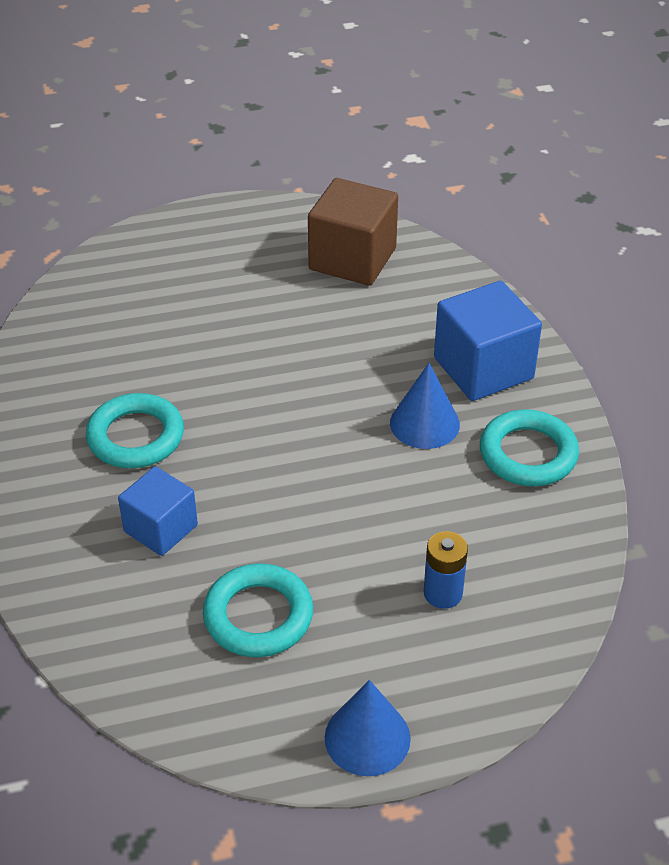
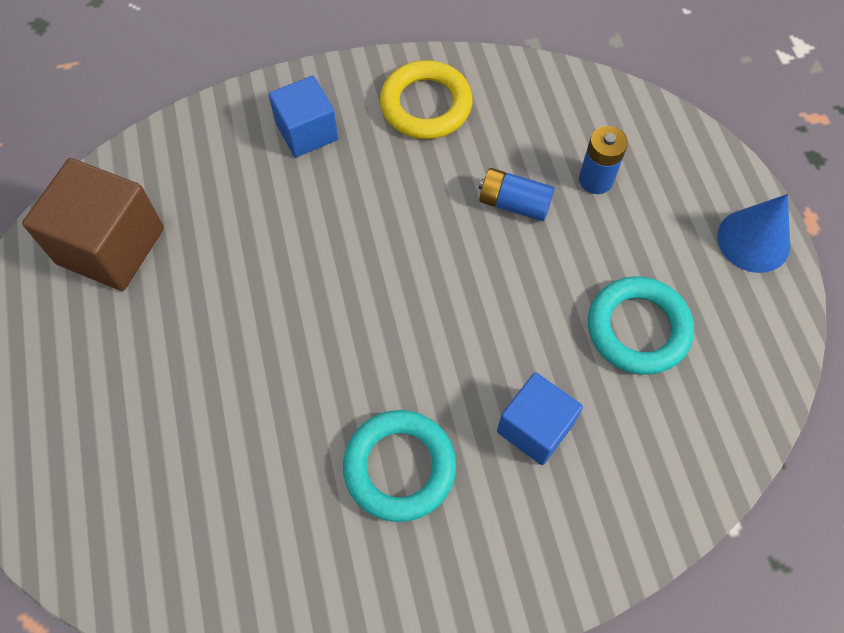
camera: 90 degrees left, 20 degrees up
blue cone [390,363,460,449] -> none
blue cube [434,281,542,401] -> blue cube [269,75,338,157], size x0.64
turquoise ring [480,409,579,486] -> yellow ring [380,60,473,139]
none -> blue battery [479,168,555,221]

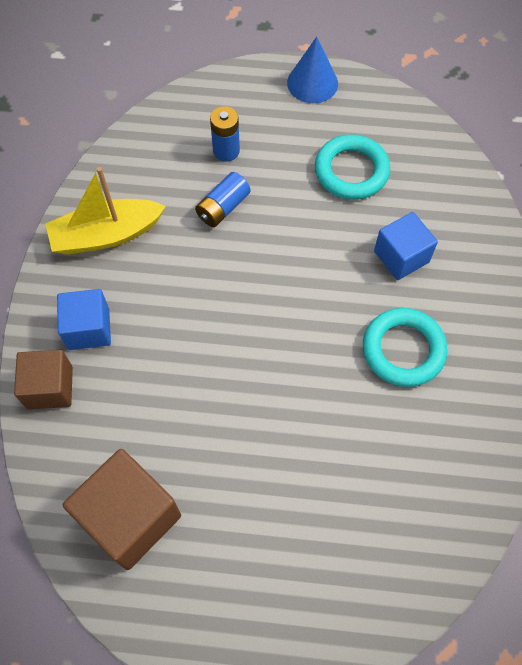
camera: 70 degrees left, 0 degrees up
yellow ring [380,60,473,139] -> yellow boat [45,167,166,255]
none -> brown cube [14,350,73,410]

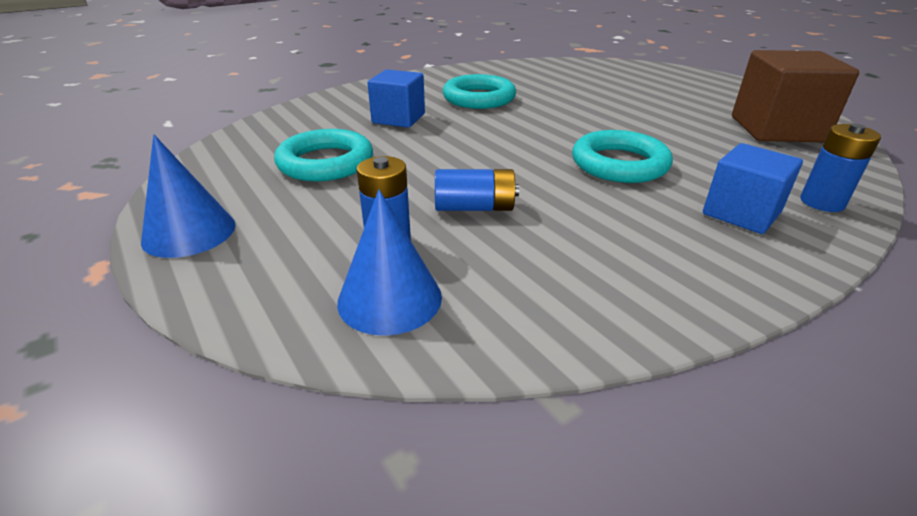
camera: 130 degrees left, 30 degrees down
brown cube [14,350,73,410] -> blue battery [800,123,881,212]
yellow boat [45,167,166,255] -> none
none -> blue cone [337,189,442,336]
none -> turquoise ring [572,130,673,183]

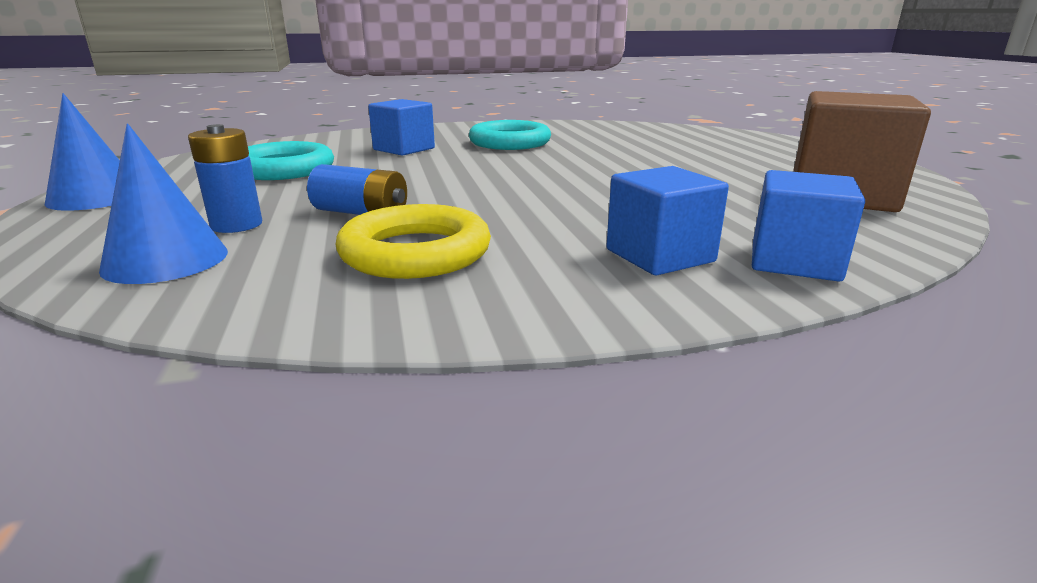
camera: 20 degrees right, 10 degrees down
turquoise ring [572,130,673,183] -> none
blue battery [800,123,881,212] -> blue cube [752,170,865,282]
none -> yellow ring [335,204,491,279]

